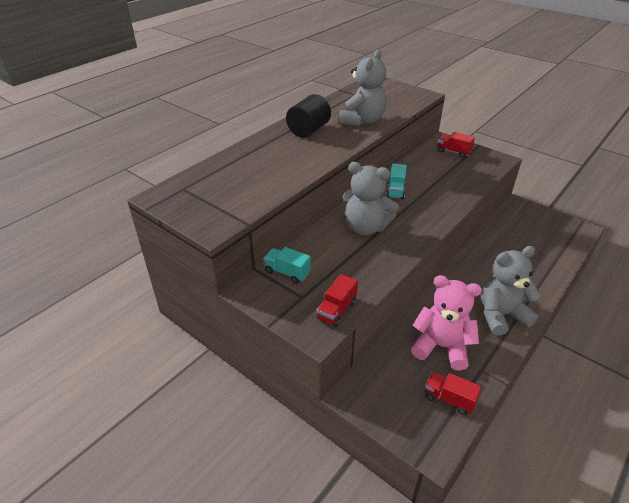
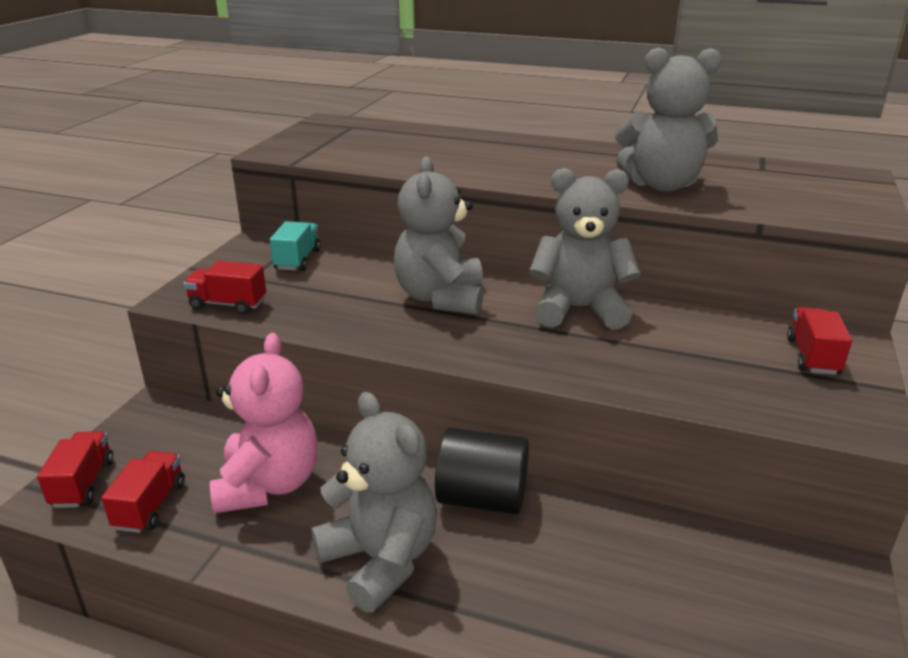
camera: 70 degrees right, 10 degrees down
black cylinder [286,94,331,138] -> black cylinder moved to [435,428,529,515]
turquoise truck [386,163,407,199] -> grey teddy bear [529,168,641,330]
none -> red truck [37,432,114,508]

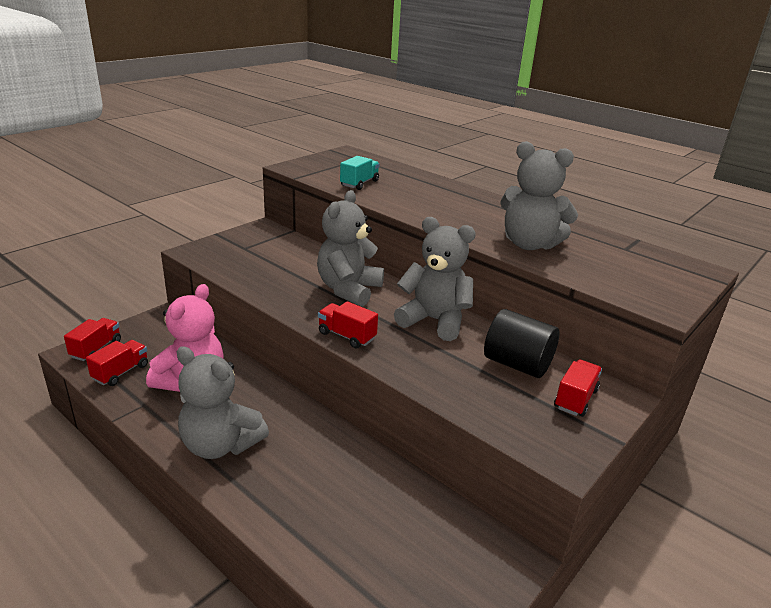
camera: 20 degrees right, 0 degrees up
red truck [183,261,266,314] -> red truck moved to [318,301,378,349]
turquoise truck [270,221,321,271] -> turquoise truck moved to [340,156,380,190]
grey teddy bear [311,392,437,613] -> grey teddy bear turned 135 degrees clockwise [177,346,269,459]
black cylinder [435,428,529,515] -> black cylinder moved to [484,309,559,378]

